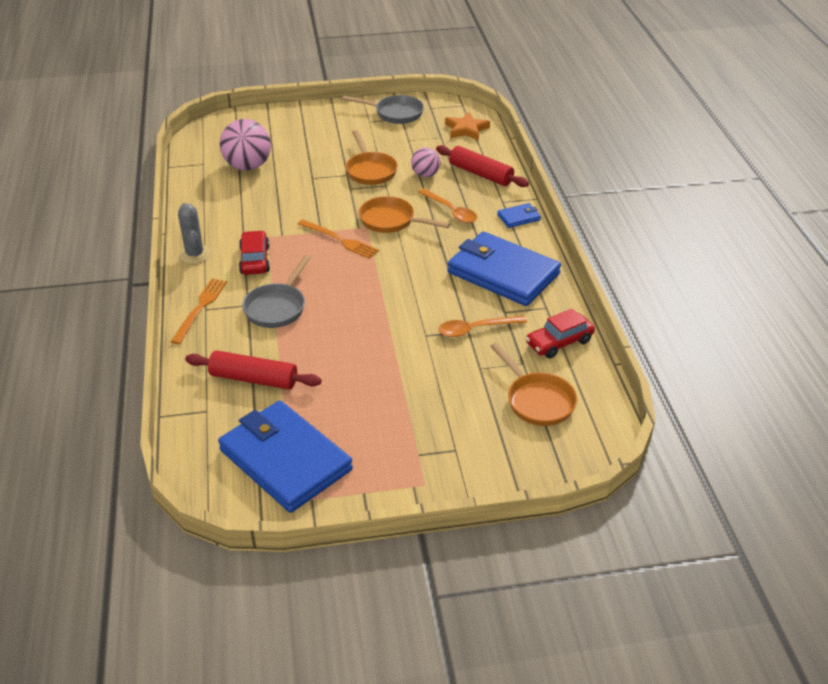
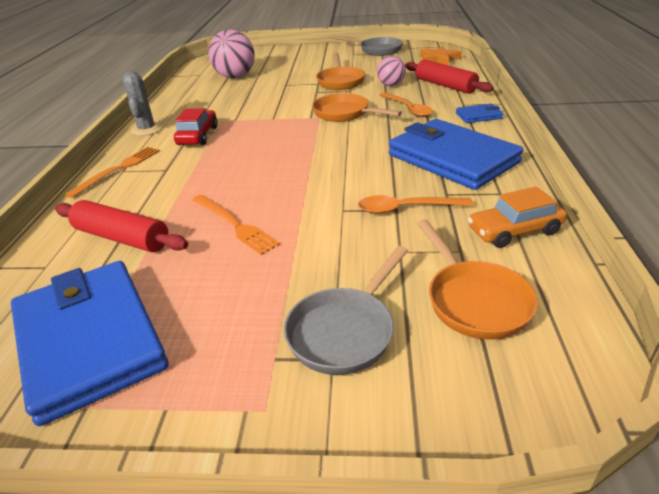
camera: 15 degrees right, 5 degrees down
grey pan [242,255,311,328] -> grey pan moved to [284,246,408,375]
orange fork [298,219,379,259] -> orange fork moved to [192,195,280,255]
red car [526,308,595,358] -> orange car [468,187,567,248]

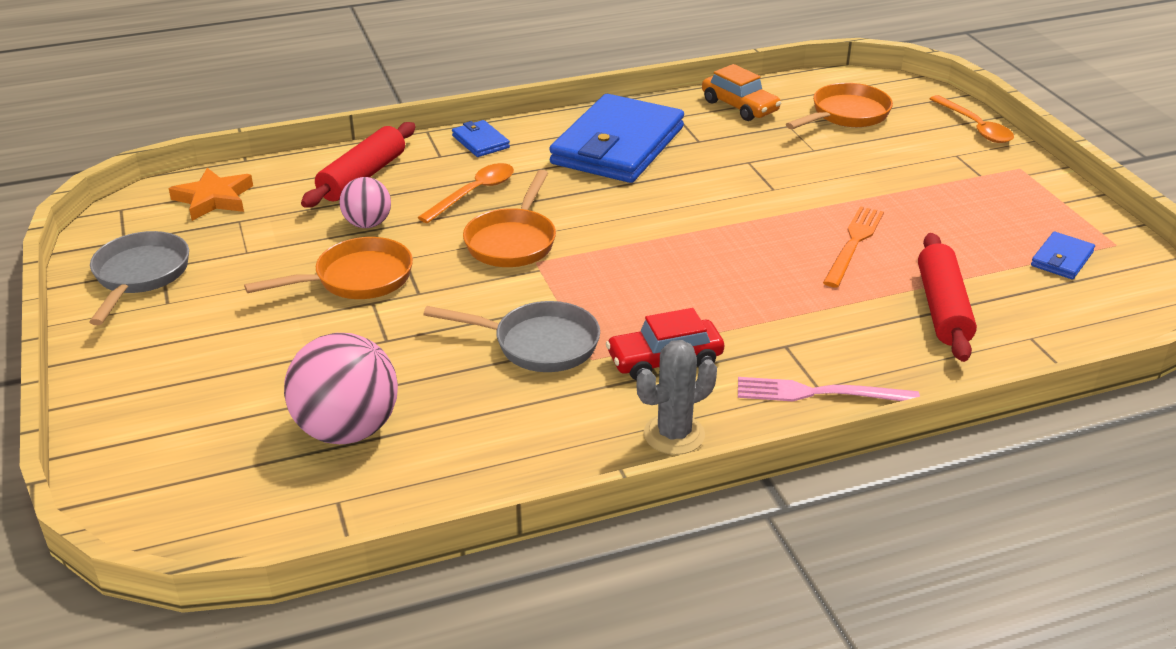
camera: 115 degrees left, 0 degrees up
blue wallet [11,261,169,426] -> blue wallet [1031,232,1095,279], size x0.42
orange fork [65,147,160,198] -> pink fork [738,377,920,402]
grey pan [284,246,408,375] -> grey pan moved to [423,301,600,372]
orange spoon [358,195,473,214] -> orange spoon moved to [930,95,1014,143]

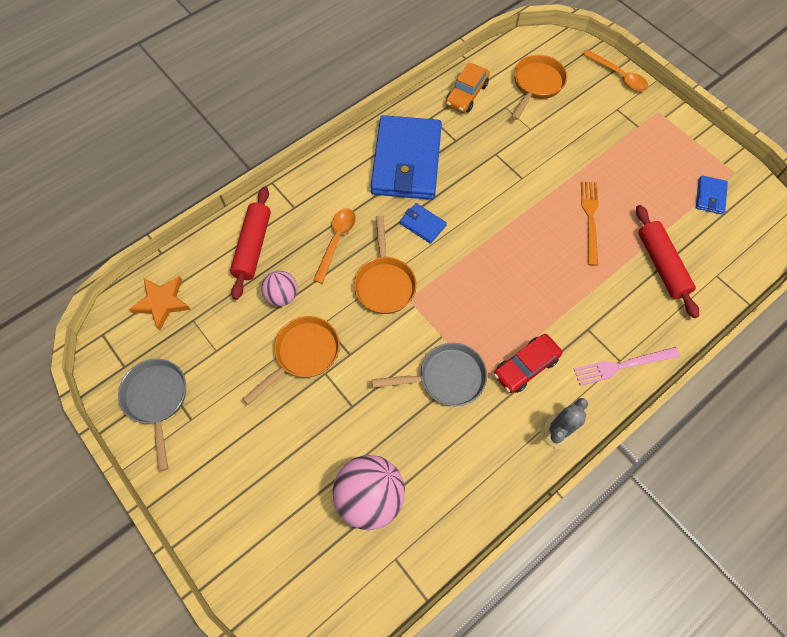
camera: 20 degrees left, 30 degrees up
blue wallet [452,120,510,157] -> blue wallet moved to [400,203,447,244]
orange car [702,64,781,121] -> orange car turned 90 degrees clockwise [446,62,490,113]

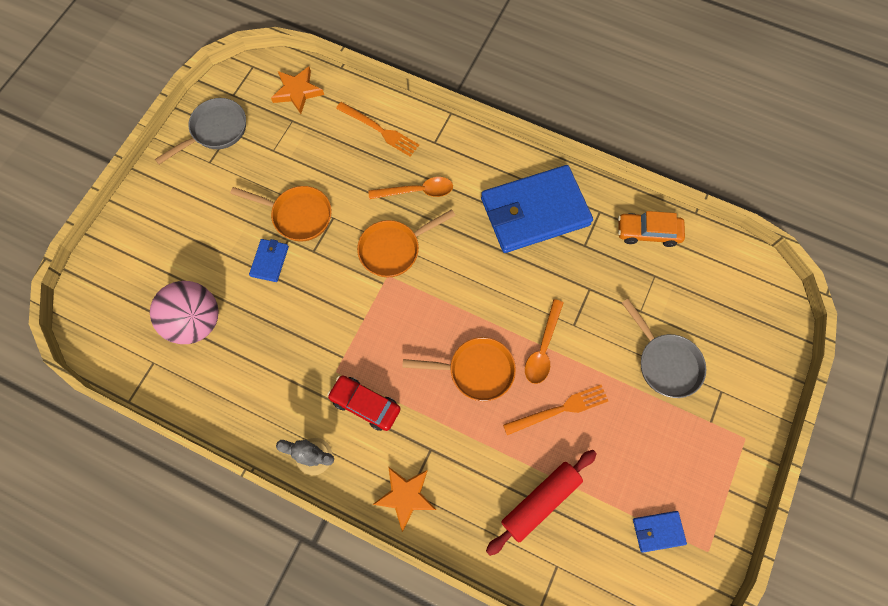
camera: 65 degrees right, 5 degrees up
red rolling pin [230,186,271,300] -> orange fork [336,102,419,157]
pink ball [261,271,297,306] -> none
grey pan [372,343,487,406] -> grey pan moved to [622,299,706,398]
blue wallet [400,203,447,244] -> blue wallet moved to [249,239,289,282]
orange pan [511,55,567,120] -> orange pan moved to [402,337,516,401]
pink fork [574,347,680,386] -> orange star [372,467,436,532]
orange spoon [582,49,648,91] -> orange spoon moved to [525,299,563,384]

